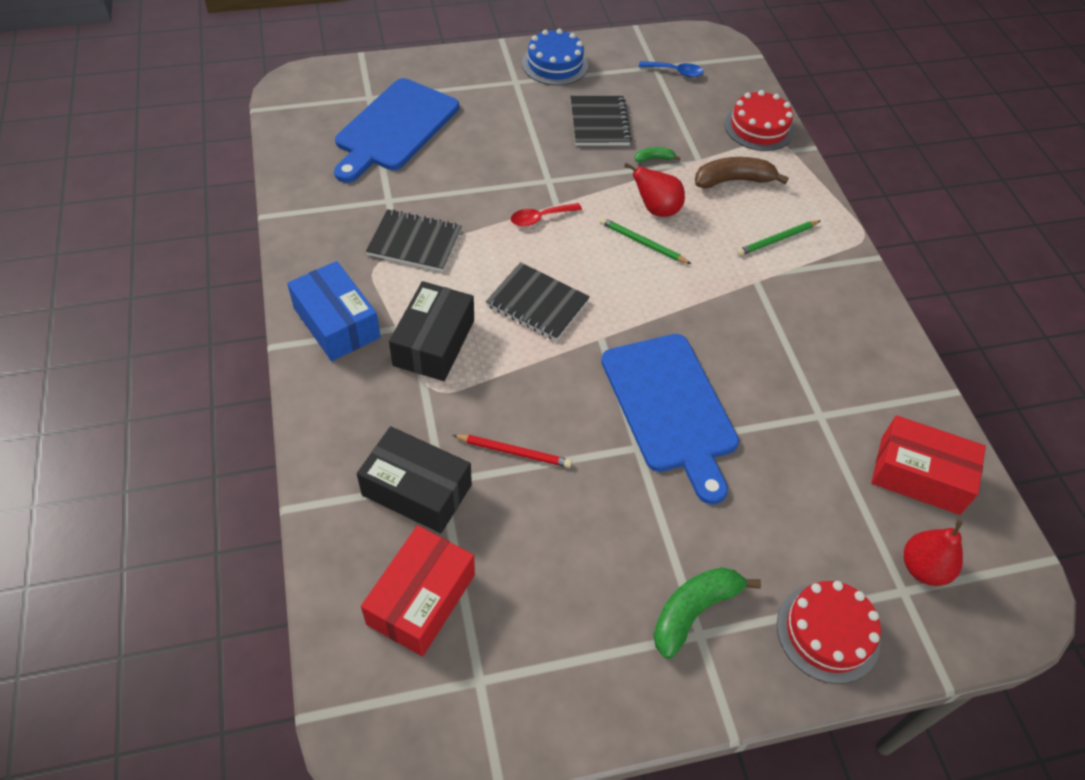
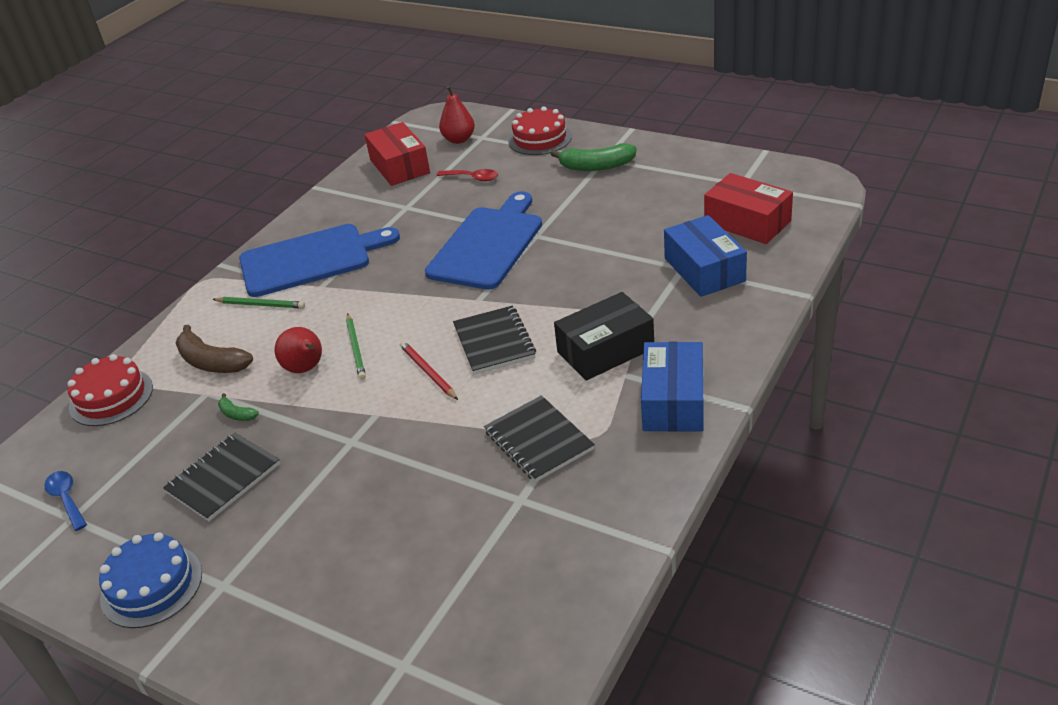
camera: 130 degrees left, 15 degrees down
blue cutting board [334,78,459,183] -> blue cutting board moved to [239,224,400,297]
black box [357,426,472,533] -> blue box [664,215,747,297]
red box [361,525,475,657] -> red box turned 60 degrees clockwise [704,173,793,244]
red pencil [453,434,572,468] -> red pencil moved to [400,341,458,400]
red spoon [510,203,582,226] -> red spoon moved to [437,169,498,181]

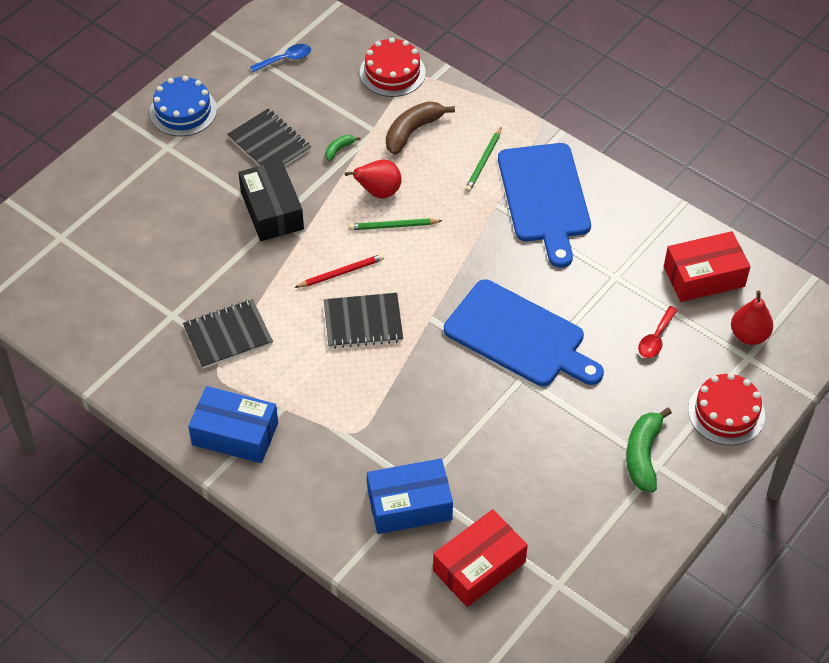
camera: 95 degrees right, 15 degrees up
black box [554,292,654,381] -> black box moved to [238,160,304,241]

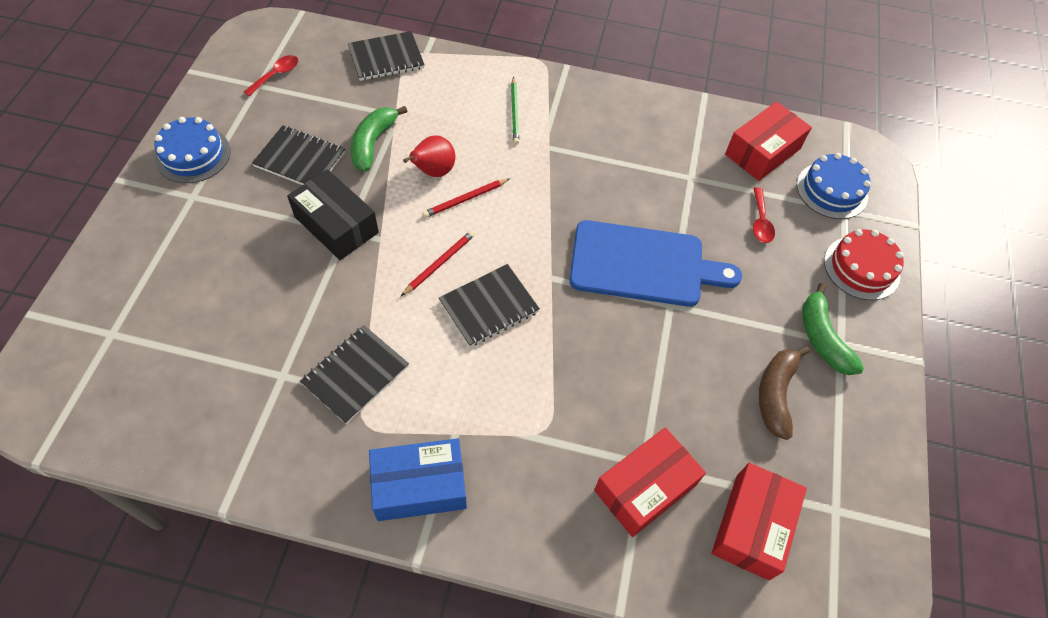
camera: 30 degrees left, 5 degrees up
blue spoon [250,44,311,72] -> red spoon [244,55,298,96]
green banana [325,135,361,161] -> green banana [350,106,408,172], size x2.01
green pencil [348,218,442,230] -> red pencil [422,178,510,218]
red cake [360,38,426,97] -> black notebook [348,31,425,81]
blue box [367,459,453,534] -> red box [594,427,706,537]
brown banana [386,101,455,155] -> brown banana moved to [759,346,810,440]
blue cutting board [498,143,591,268] -> none
red pear [731,291,773,345] -> blue cake [797,153,871,219]

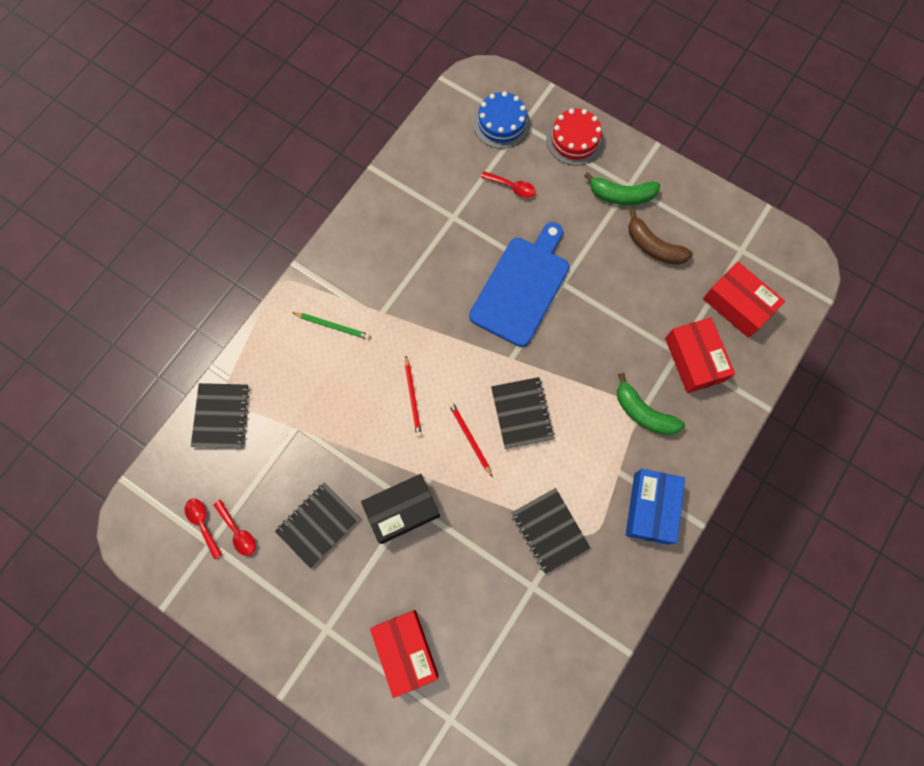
camera: 65 degrees left, 15 degrees up
blue cake [155,117,231,183] -> none
green banana [350,106,408,172] -> green banana moved to [617,373,685,435]
red pear [403,135,456,177] -> none
red box [725,102,812,181] -> red box moved to [370,610,439,698]
none -> red spoon [213,499,256,556]

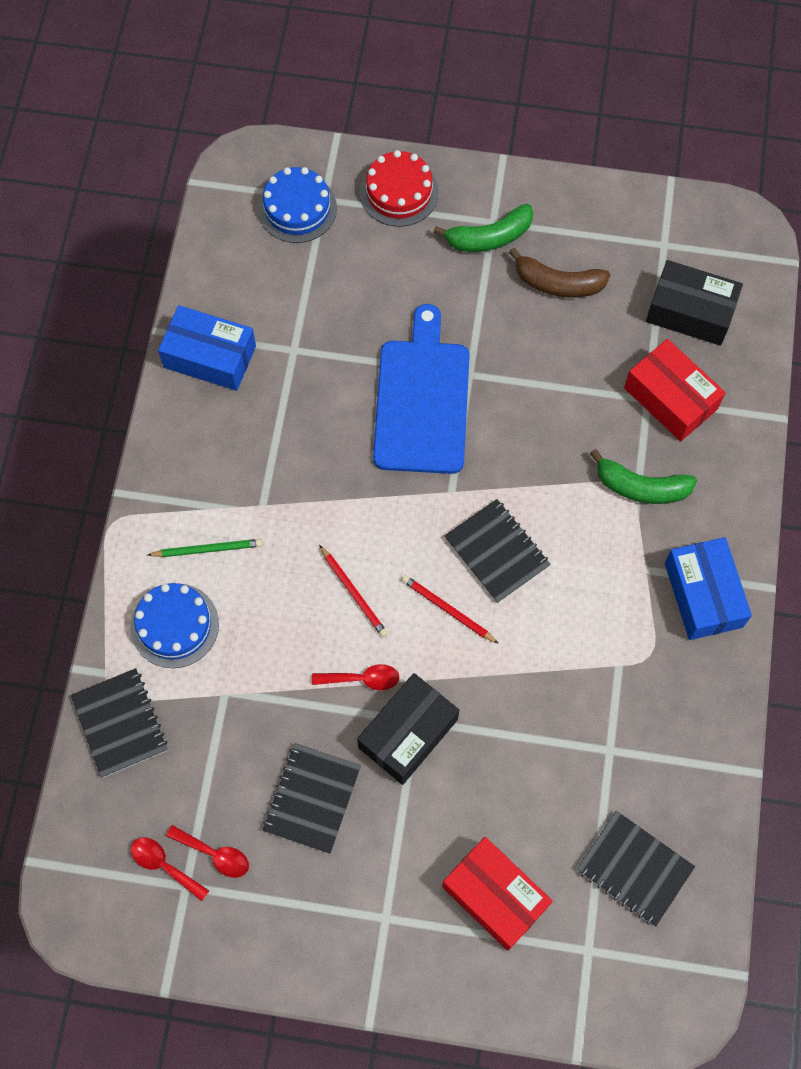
camera: 25 degrees left, 5 degrees down
red spoon [481,171,536,198] -> red spoon moved to [312,664,399,690]
black notebook [511,488,591,574] -> black notebook moved to [577,811,695,926]
red box [703,262,785,338] -> black box [646,260,743,346]
none -> blue cake [131,583,219,668]
none -> blue box [158,305,256,391]

